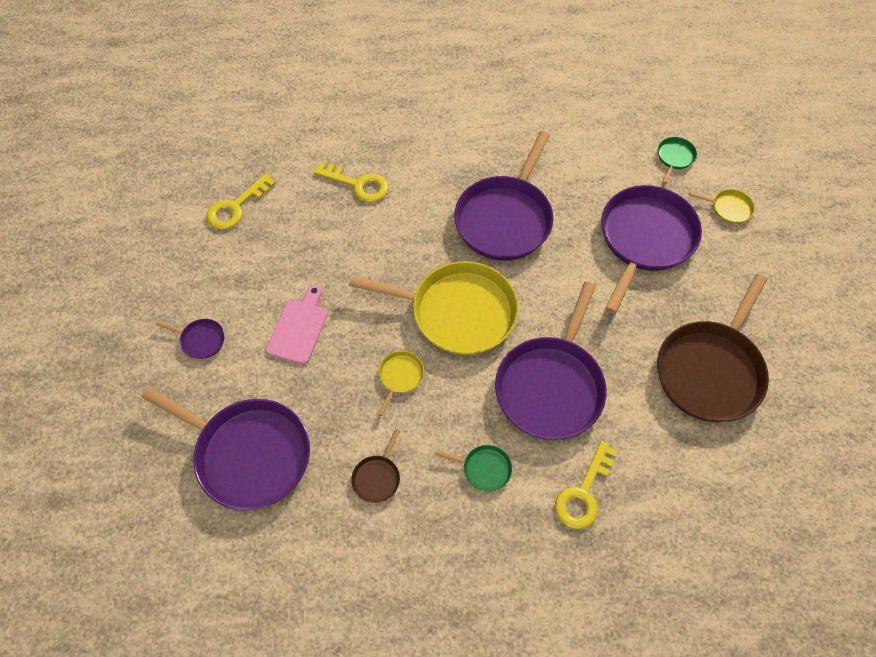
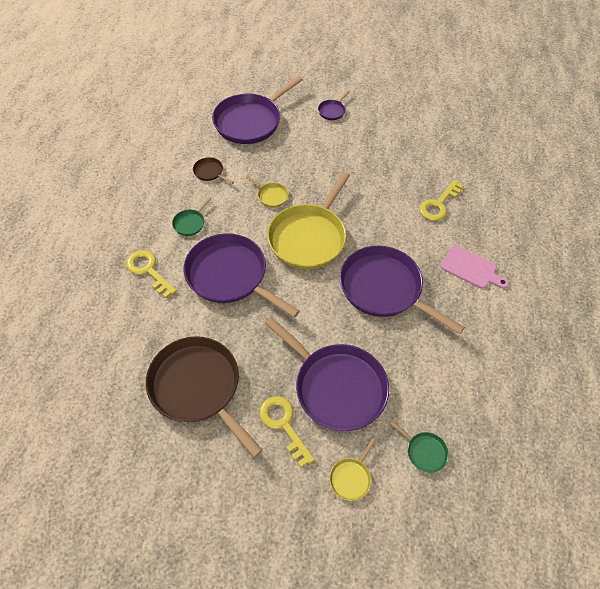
camera: 105 degrees right, 5 degrees down
yellow key [206,173,276,230] -> yellow key moved to [259,396,315,467]
pink cutting board [266,285,328,364] -> pink cutting board moved to [440,245,509,289]

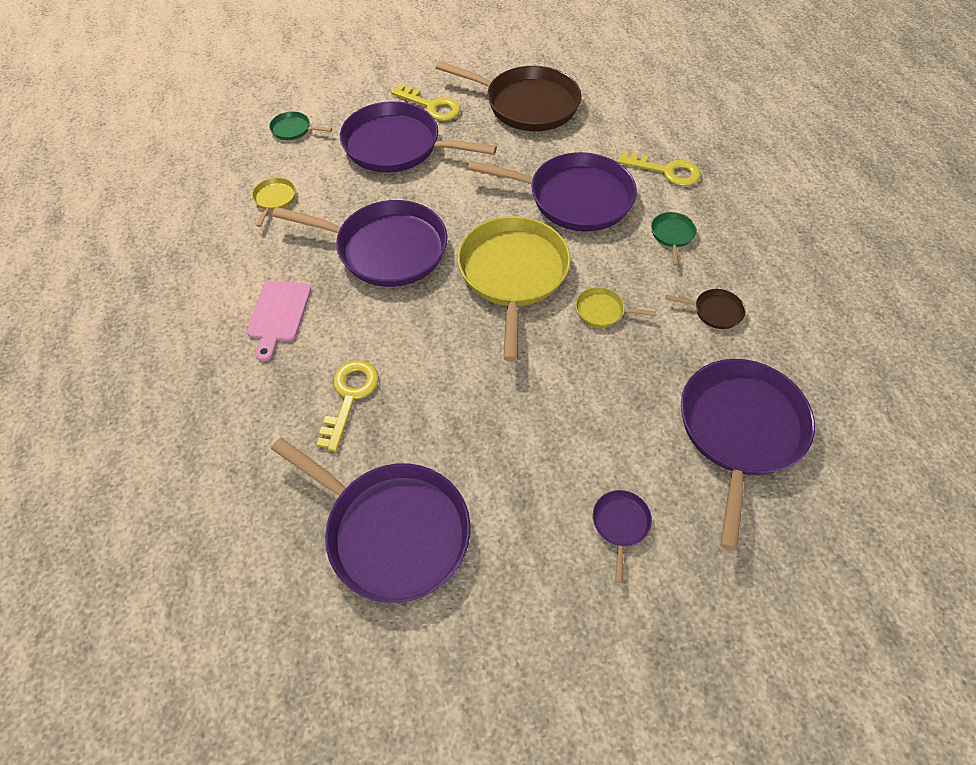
camera: 155 degrees right, 0 degrees up
yellow pan [330,439,376,501] -> yellow pan moved to [252,178,296,227]
pink cutting board [440,245,509,289] -> pink cutting board turned 90 degrees counterclockwise [247,280,311,361]
none -> purple pan [271,437,470,603]

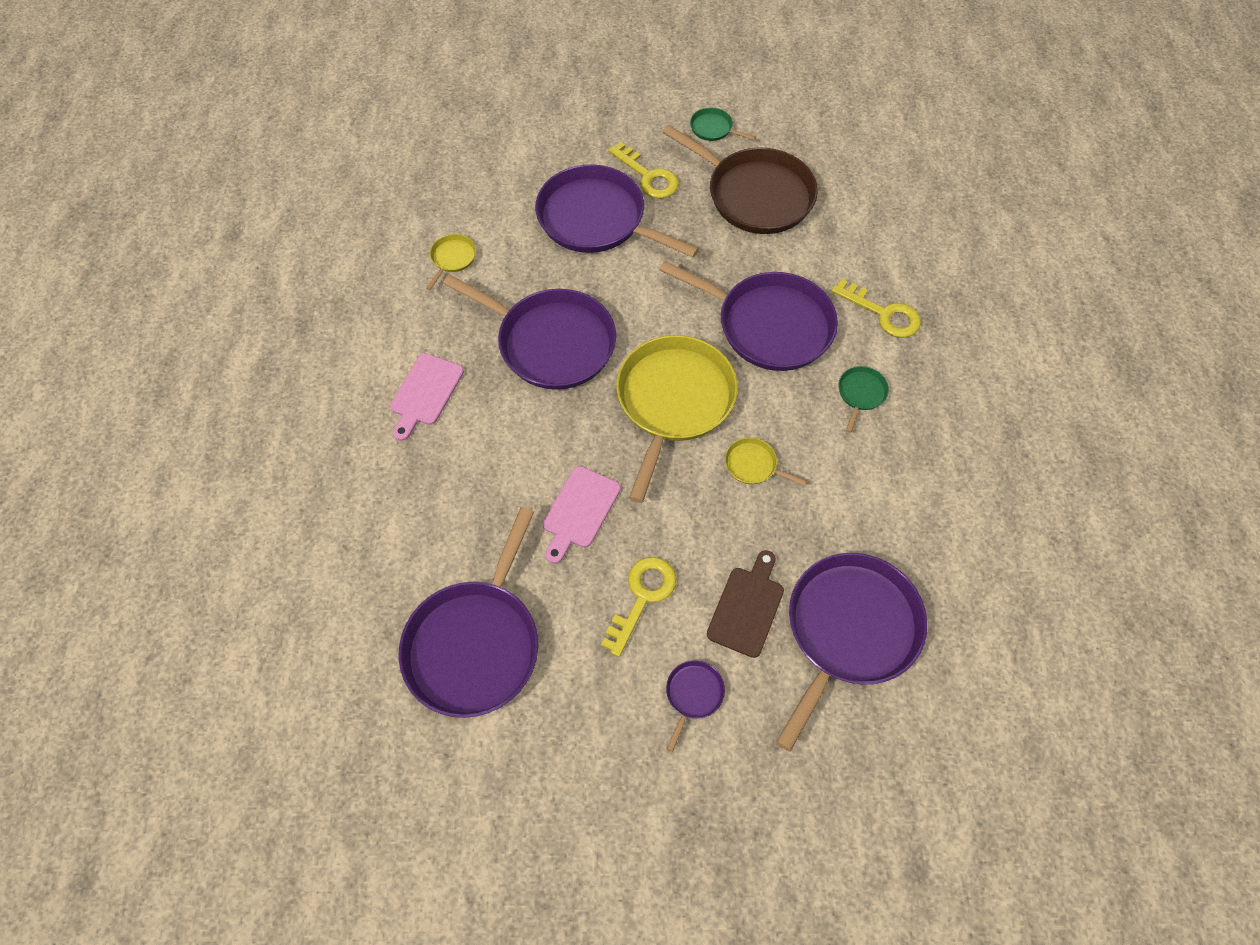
camera: 15 degrees right, 5 degrees up
green pan [269,112,332,140] -> green pan moved to [690,108,756,141]
purple pan [271,437,470,603] -> purple pan turned 60 degrees clockwise [399,507,539,718]
yellow key [317,361,379,452] -> yellow key moved to [601,557,677,657]
brown pan [665,289,745,329] -> none
none -> pink cutting board [543,466,621,564]
none -> brown cutting board [707,550,784,658]

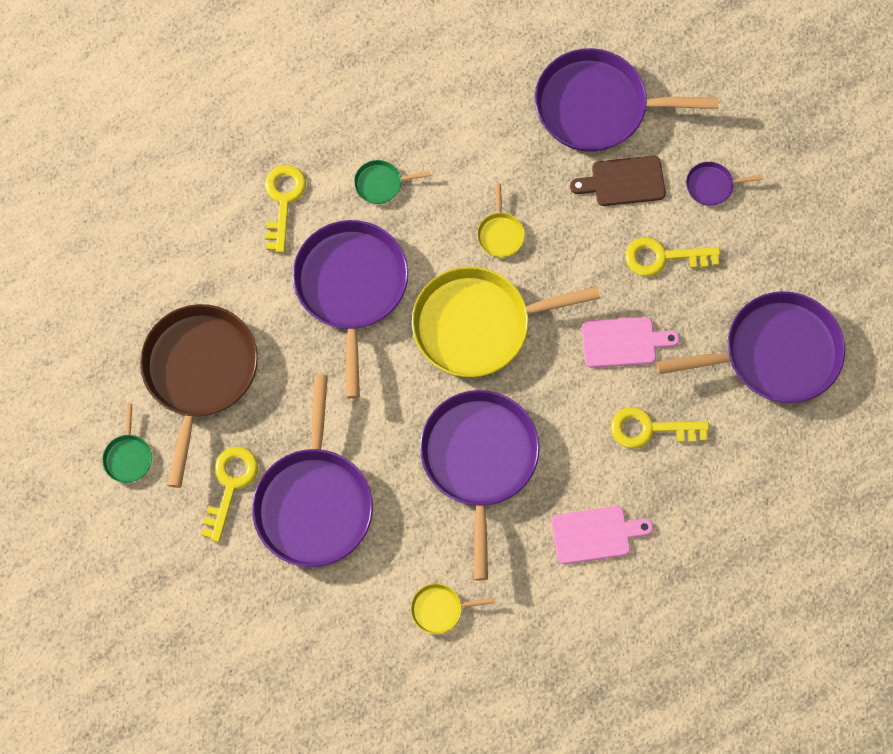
camera: 120 degrees left, 10 degrees up
none -> yellow key [611,407,709,448]

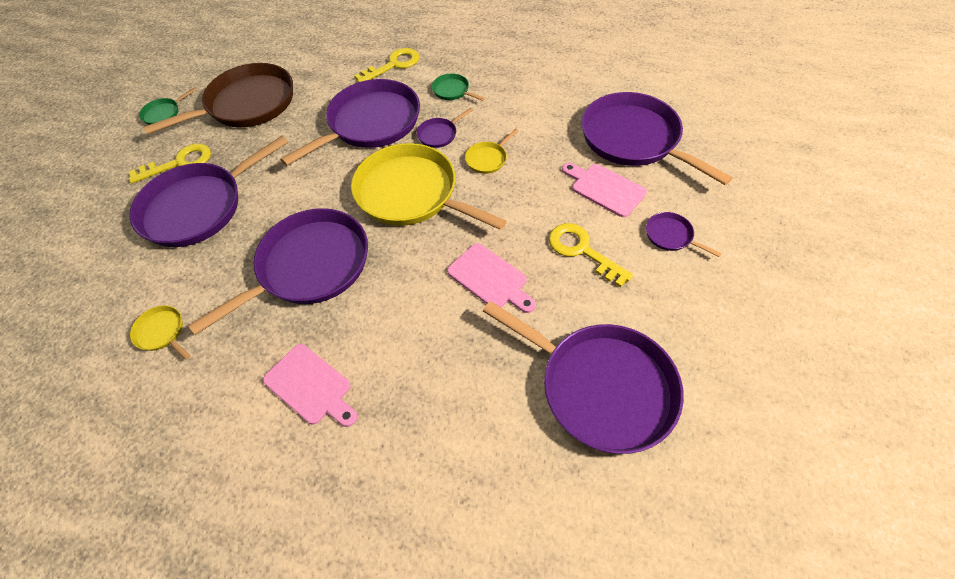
camera: 50 degrees right, 15 degrees down
brown cutting board [570,155,666,206] -> pink cutting board [562,163,647,217]
yellow key [611,407,709,448] -> none
none -> purple pan [417,108,473,148]

